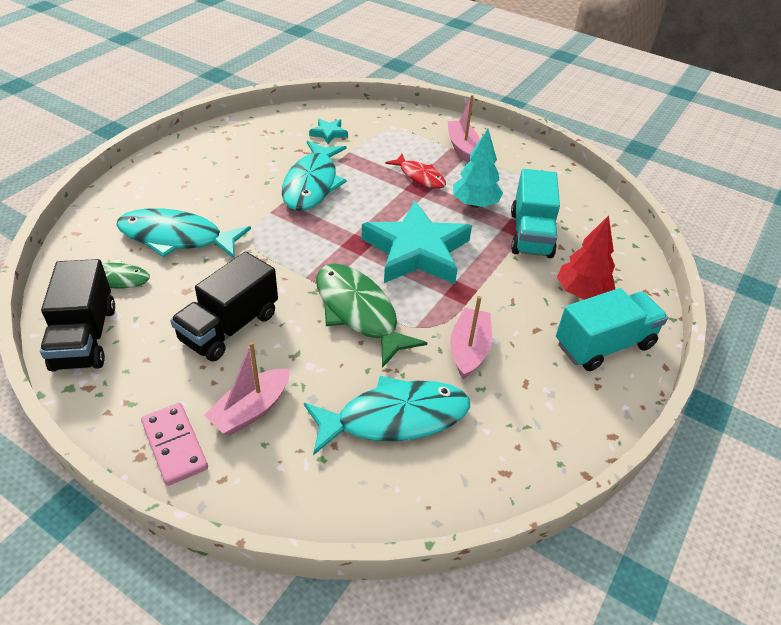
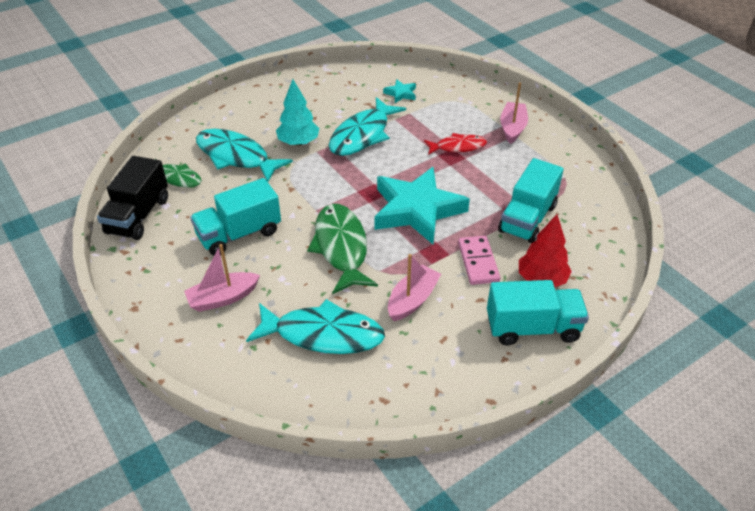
camera: 25 degrees right, 0 degrees up
pink domino [141,403,208,486] -> pink domino moved to [458,236,500,285]
black truck [170,251,278,361] -> turquoise truck [190,178,281,256]
red fish [385,154,446,189] -> red fish turned 75 degrees counterclockwise [424,133,487,155]
turquoise tree [453,129,503,208] -> turquoise tree moved to [276,79,320,146]

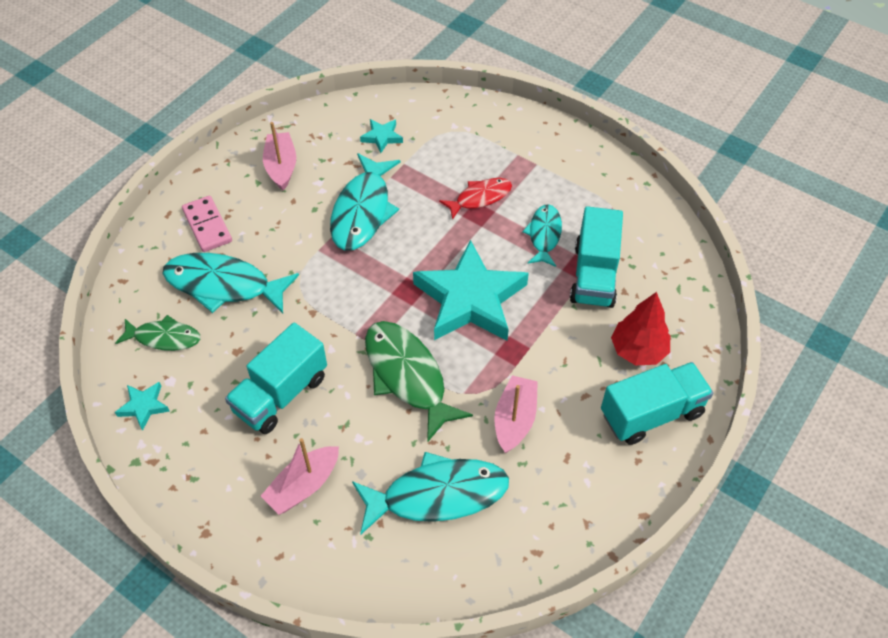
camera: 20 degrees left, 10 degrees up
black truck [97,156,168,240] -> turquoise star [115,382,170,431]
turquoise tree [276,79,320,146] -> none
pink domino [458,236,500,285] -> pink domino moved to [182,195,232,252]
pink boat [500,82,528,144] -> pink boat moved to [263,122,296,190]
none -> turquoise fish [522,204,562,267]

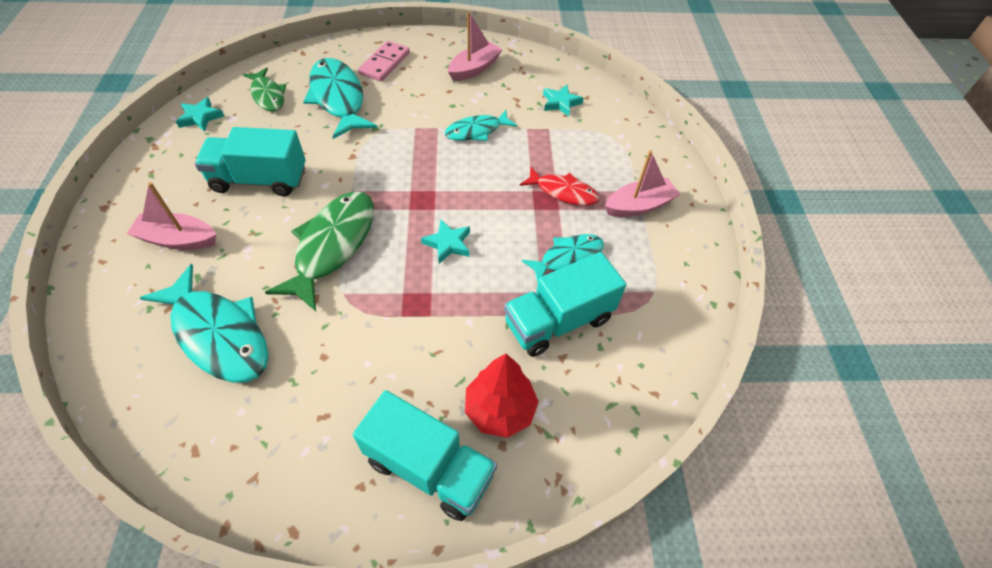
camera: 50 degrees right, 0 degrees up
turquoise fish [330,153,401,251] -> turquoise fish [445,110,517,141], size x0.60
turquoise star [413,240,529,341] -> turquoise star [421,219,470,264], size x0.42
pink boat [494,375,538,453] -> pink boat moved to [605,151,680,217]

